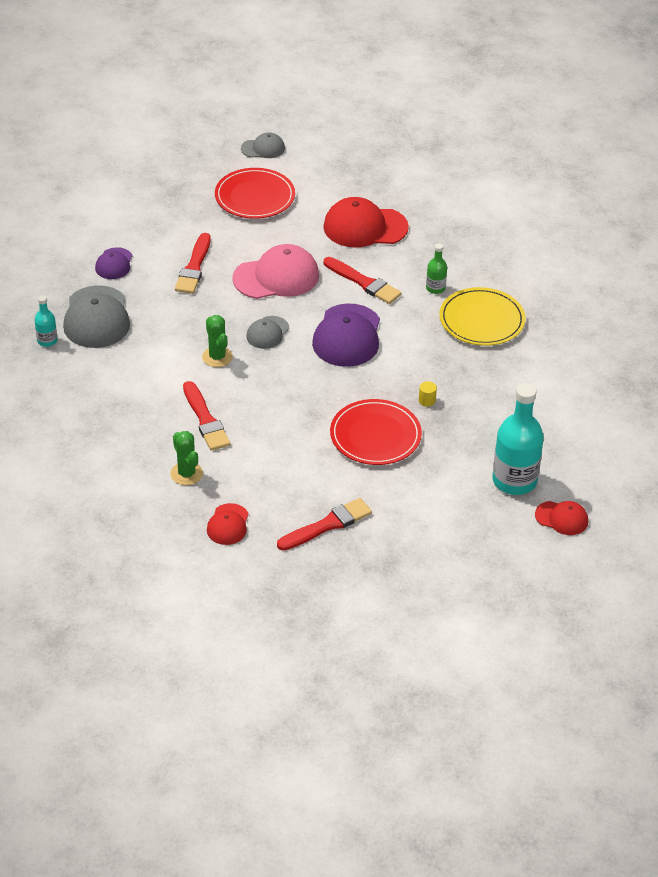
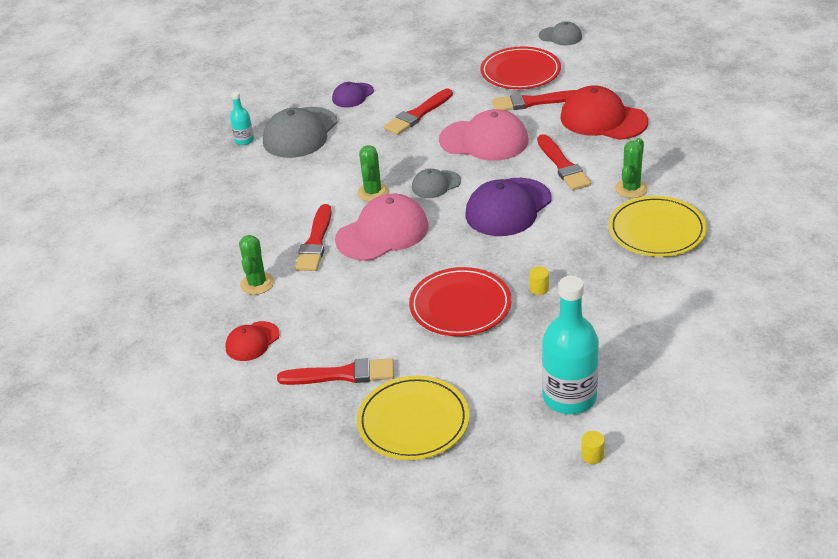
camera: 35 degrees right, 5 degrees down
green bottle [426,243,447,294] -> green cactus [615,138,648,198]
red cap [535,501,588,535] -> yellow cylinder [581,431,605,464]
none -> pink cap [335,194,429,261]
none -> yellow plate [357,376,470,460]
none -> red brush [492,90,576,111]

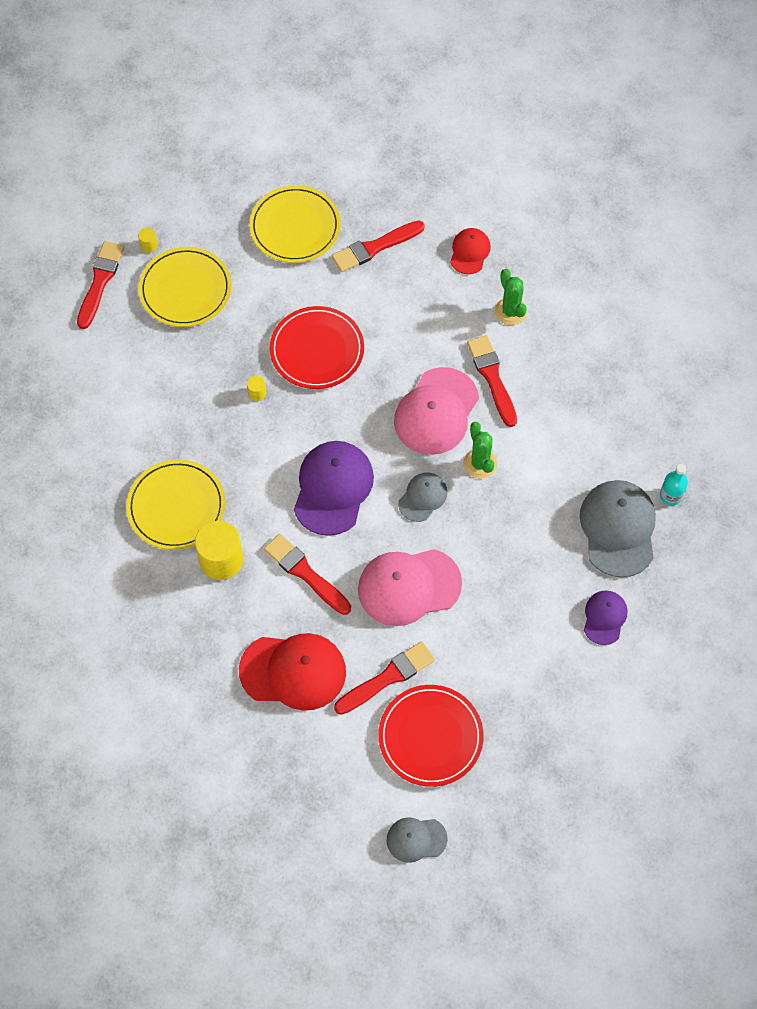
camera: 150 degrees right, 25 degrees up
red brush [384,89,453,135] -> red brush moved to [77,241,124,329]
turquoise bottle [542,276,599,414] -> yellow plate [138,247,232,327]
green cactus [615,138,648,198] -> yellow cylinder [195,521,243,580]

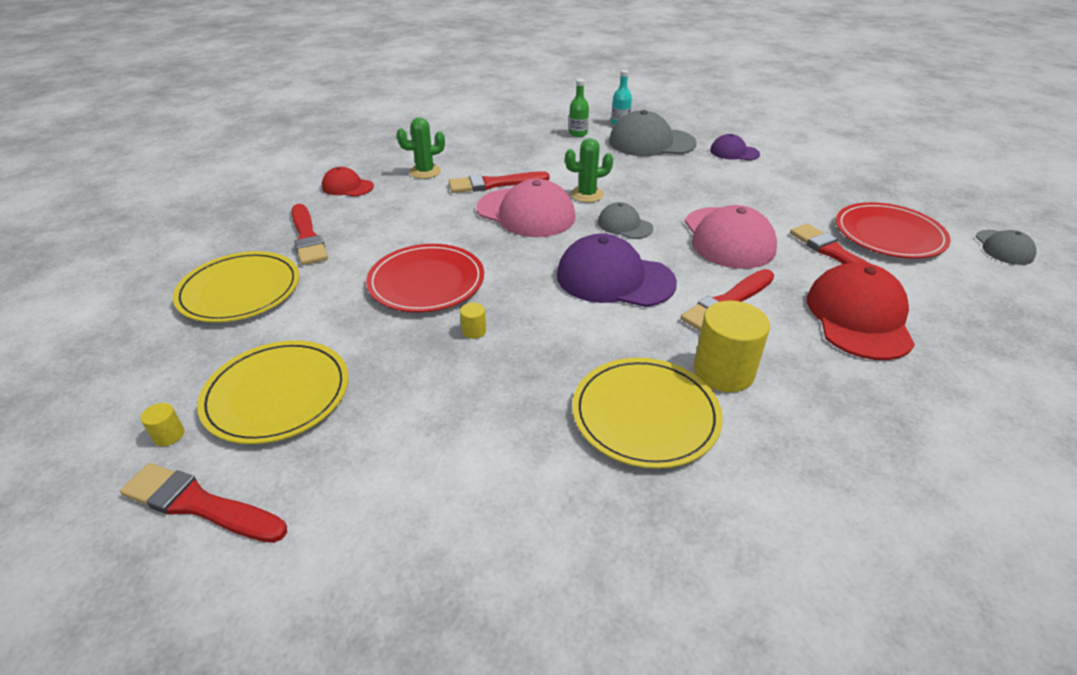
camera: 85 degrees left, 25 degrees down
none -> green bottle [569,79,589,137]

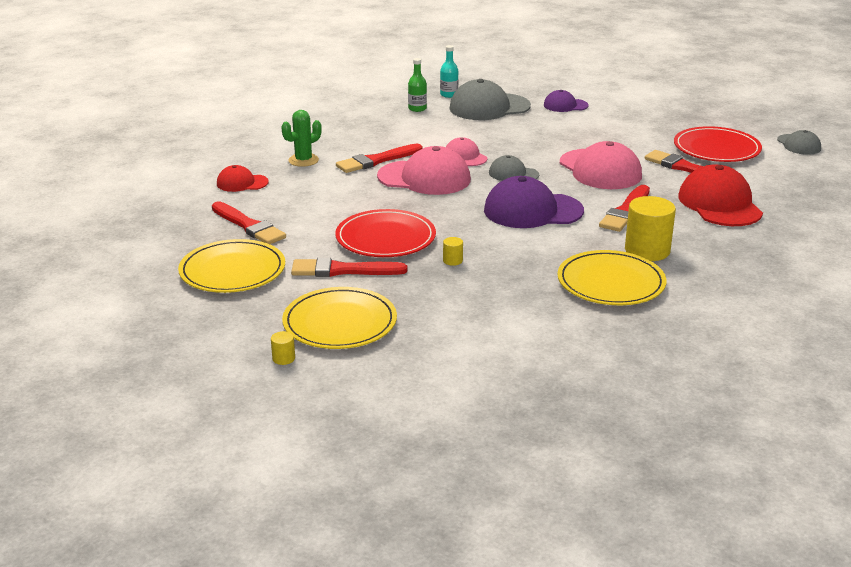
camera: 20 degrees left, 10 degrees down
red brush [120,463,287,543] -> red brush moved to [291,258,407,277]
green cactus [565,138,613,203] -> pink cap [446,137,487,166]

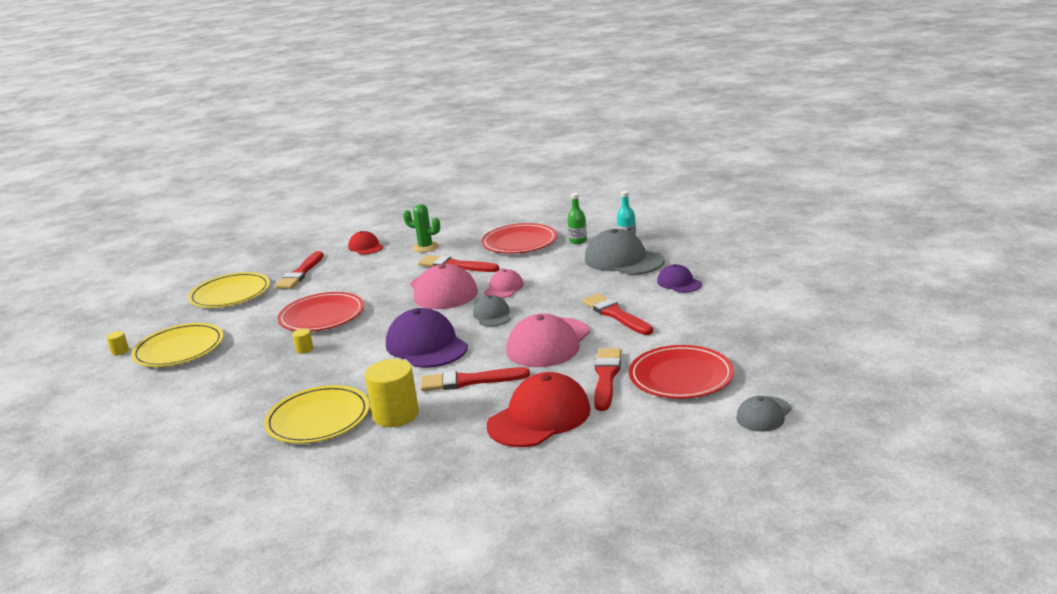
camera: 60 degrees right, 5 degrees down
red brush [291,258,407,277] -> red brush moved to [582,294,653,335]
none -> red plate [481,223,557,254]

